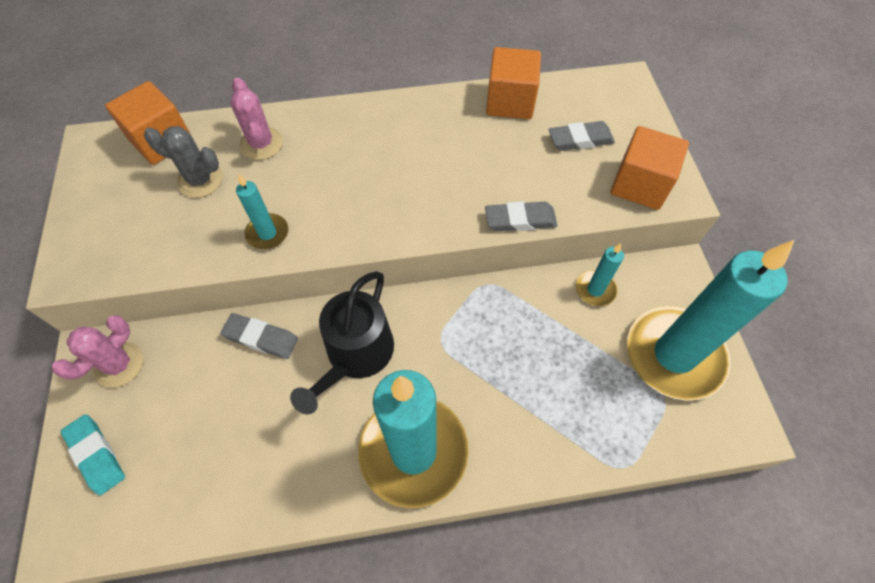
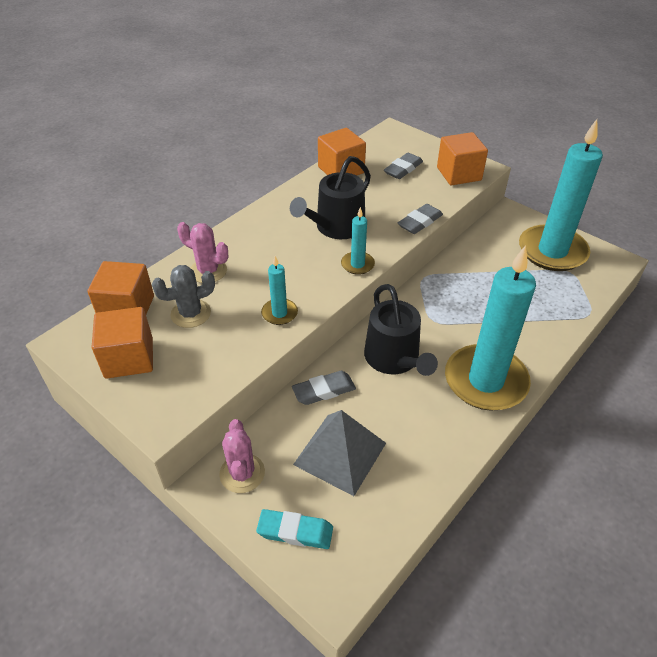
camera: 40 degrees left, 15 degrees down
turquoise candle [576,243,624,306] -> turquoise candle moved to [341,207,375,275]
none -> orange cube [92,307,153,379]
none -> black watering can [290,156,371,239]
none -> grey pyramid [293,410,386,496]

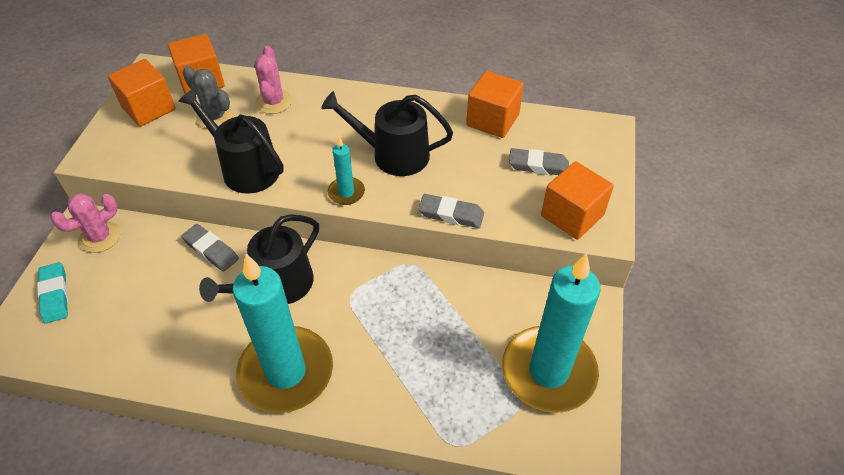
camera: 60 degrees right, 5 degrees up
turquoise candle [261,256,298,325] -> black watering can [178,88,284,194]
grey pyramid [293,410,386,496] -> none

